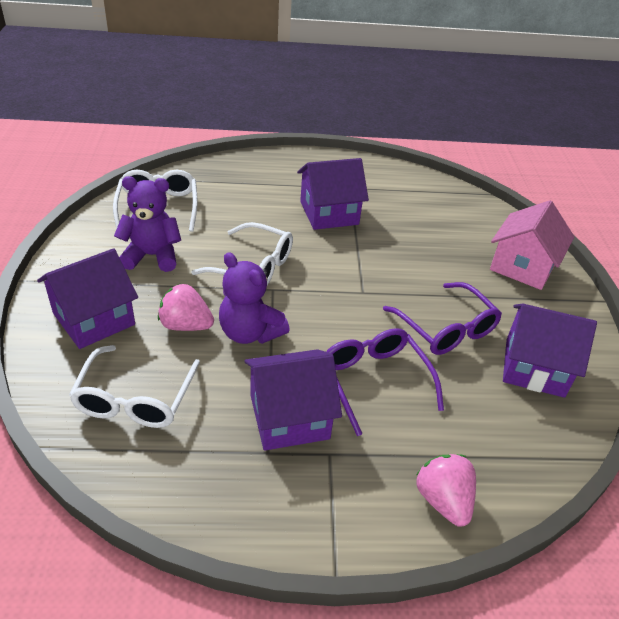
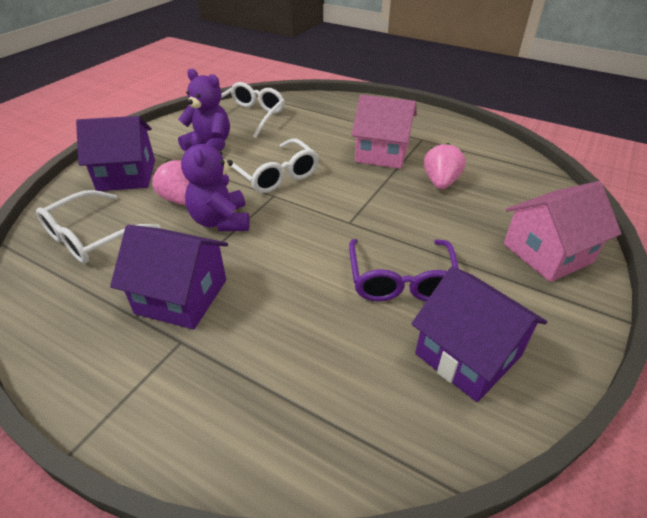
camera: 35 degrees right, 0 degrees up
purple house [297,158,369,230] -> pink house [352,95,417,169]
purple glasses [326,328,444,436] -> none
pink strawberry [416,454,476,527] -> pink strawberry moved to [424,143,466,189]

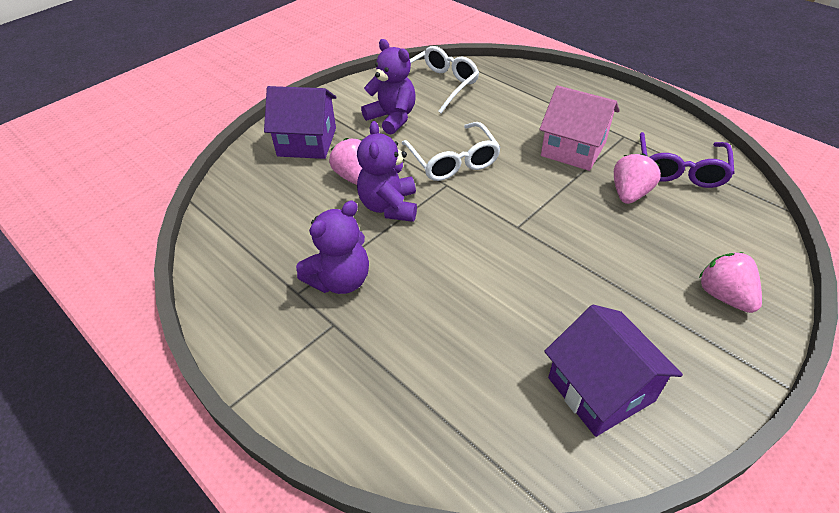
camera: 15 degrees right, 5 degrees up
white glasses [36,190,160,264] -> none
purple house [110,225,228,330] -> purple teddy bear [296,201,369,294]
purple glasses [349,239,459,302] -> purple glasses moved to [640,132,735,188]
pink house [504,181,622,282] -> pink strawberry [699,252,762,313]

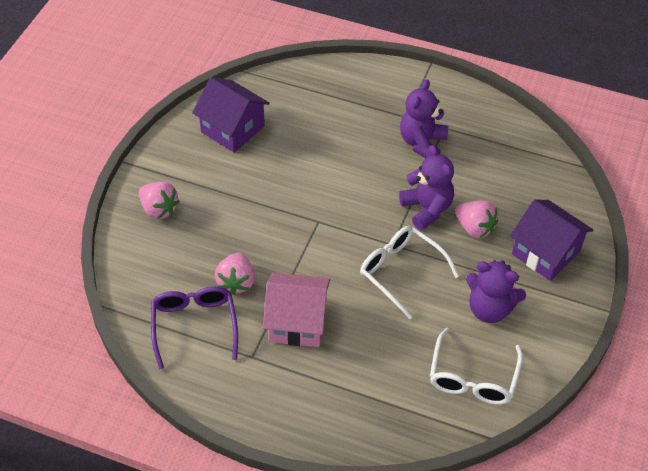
camera: 155 degrees right, 5 degrees up
purple house [264,86,337,159] -> purple house turned 60 degrees clockwise [510,200,593,281]

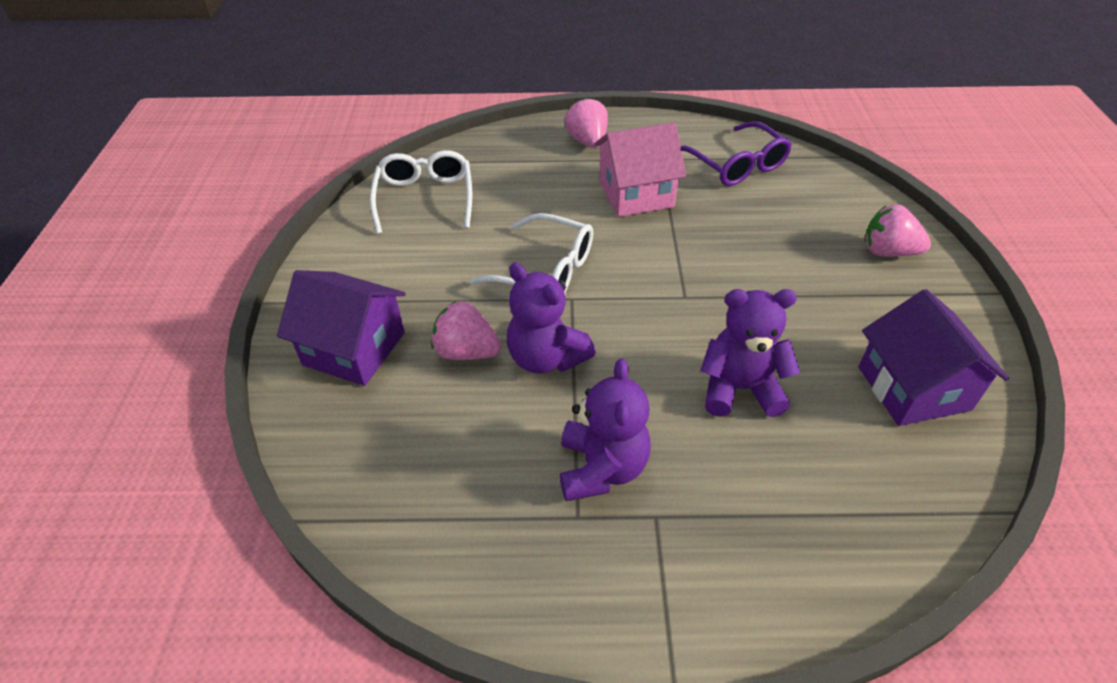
camera: 160 degrees right, 5 degrees down
purple house [192,77,270,153] -> purple house turned 60 degrees clockwise [859,289,1009,426]
pink strawberry [215,252,255,295] -> pink strawberry moved to [565,97,608,148]
purple teddy bear [466,260,526,323] -> purple teddy bear moved to [700,289,800,417]

